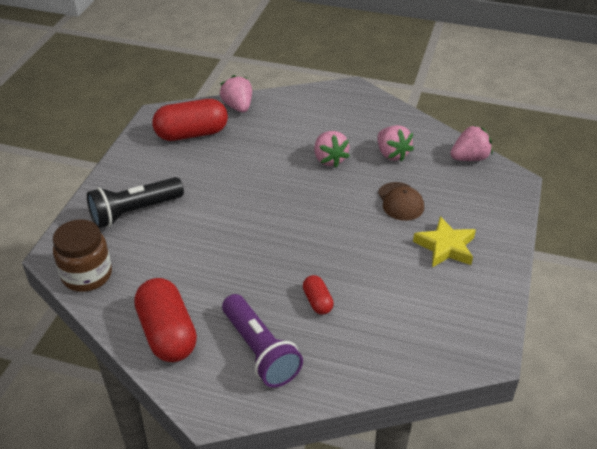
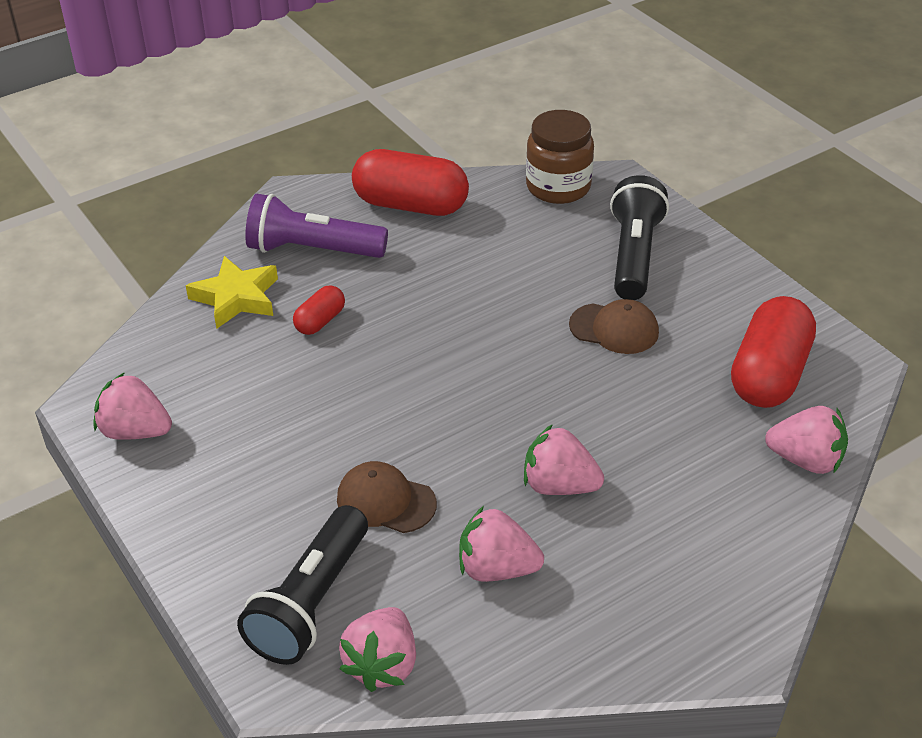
camera: 130 degrees right, 0 degrees up
red capsule [303,275,334,315] -> red capsule turned 75 degrees counterclockwise [293,285,345,335]
yellow star [413,216,476,268] -> yellow star moved to [186,256,278,329]
none -> pink strawberry [94,372,172,440]
none -> black flashlight [237,505,368,665]
none -> brown cap [569,299,659,354]

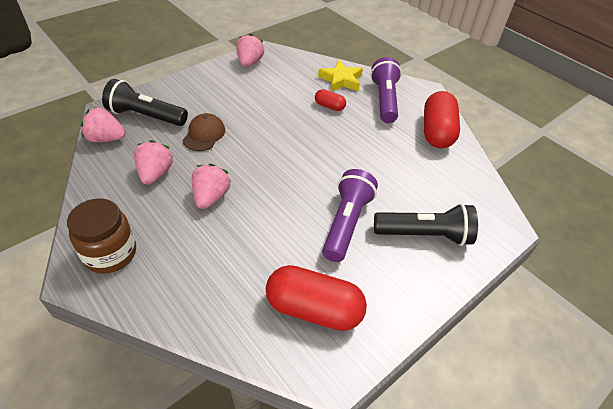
camera: 80 degrees right, 5 degrees up
brown jar [526,110,594,204] -> brown jar moved to [67,198,136,274]
brown cap [569,299,659,354] -> purple flashlight [322,169,378,262]
pink strawberry [765,406,848,474] -> none

